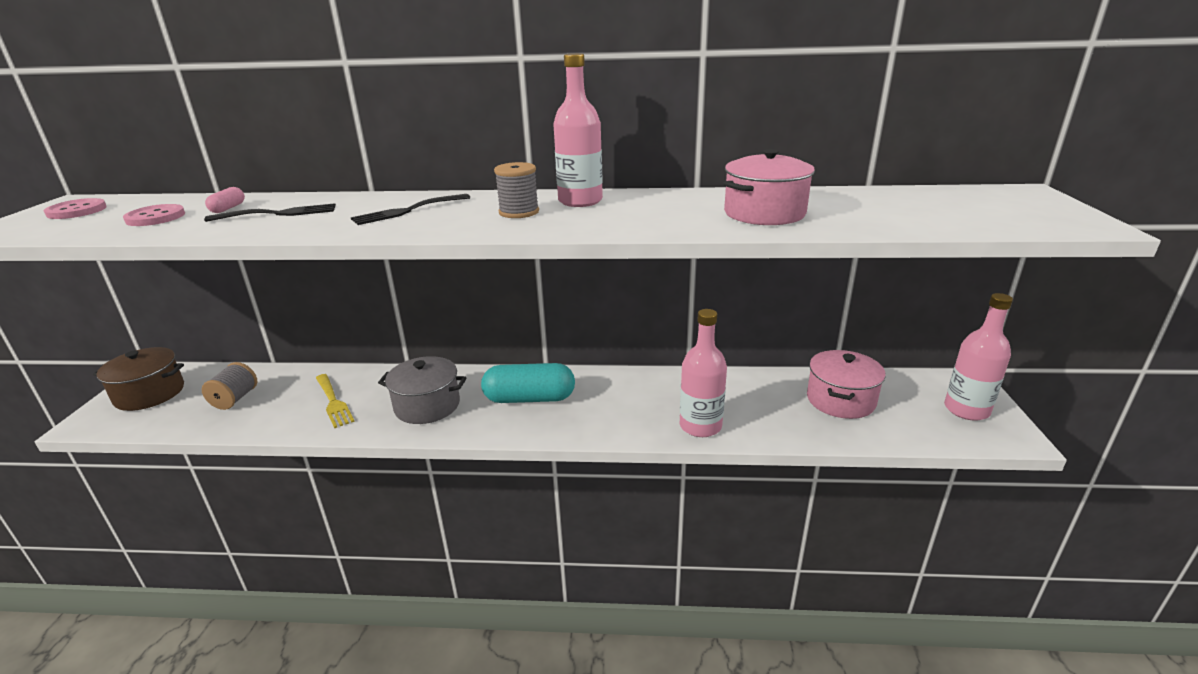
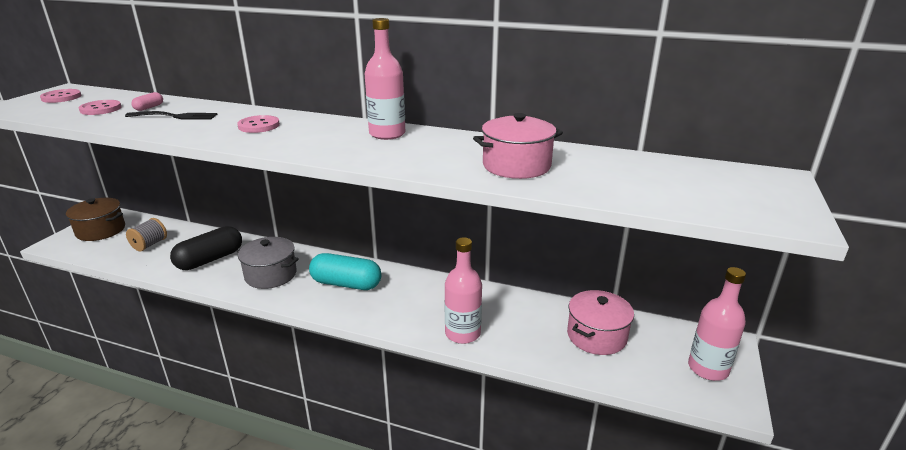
camera: 15 degrees right, 0 degrees up
yellow fork [316,374,355,428] -> black capsule [170,226,242,270]
black fork [351,194,470,225] -> pink button [237,115,280,133]
grey spool [494,162,539,218] -> none

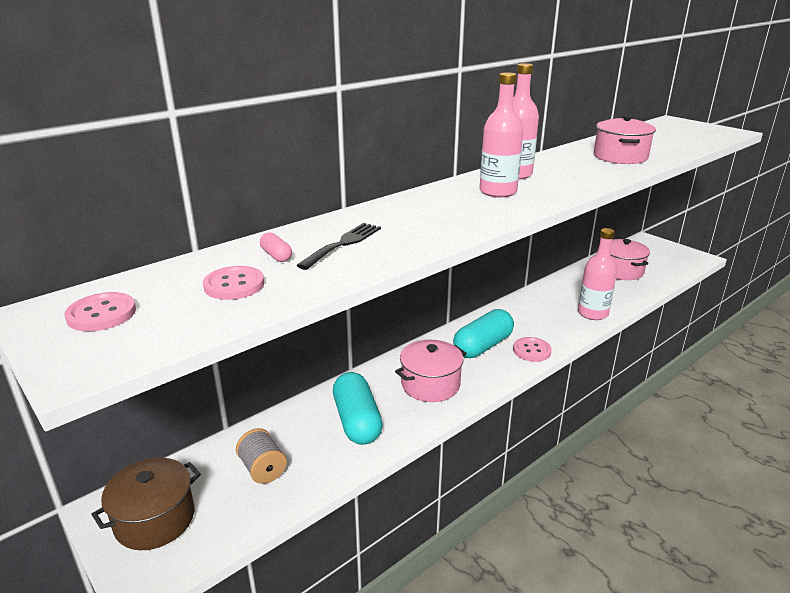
camera: 60 degrees left, 0 degrees up
black capsule [170,226,242,270] -> turquoise capsule [333,372,383,445]
pink button [237,115,280,133] -> pink button moved to [513,337,552,362]
grey pot [237,237,299,289] -> pink pot [395,340,466,402]
pink bottle [688,267,746,381] -> pink bottle moved to [480,72,523,198]

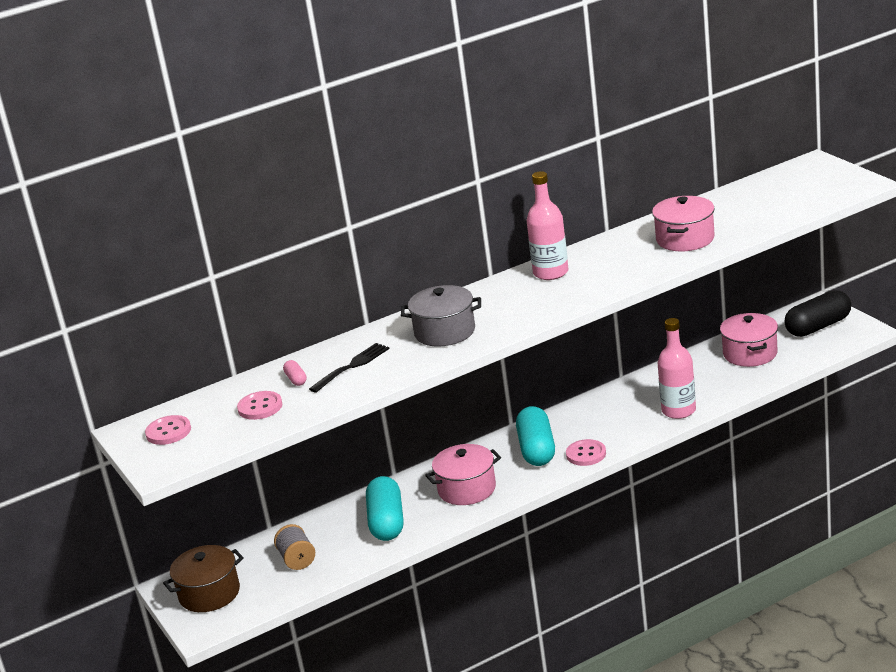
camera: 15 degrees right, 0 degrees up
turquoise capsule [453,309,514,358] -> turquoise capsule turned 60 degrees counterclockwise [516,406,555,466]
pink bottle [480,72,523,198] -> none
none -> grey pot [401,285,481,347]
none -> black capsule [785,290,851,337]

